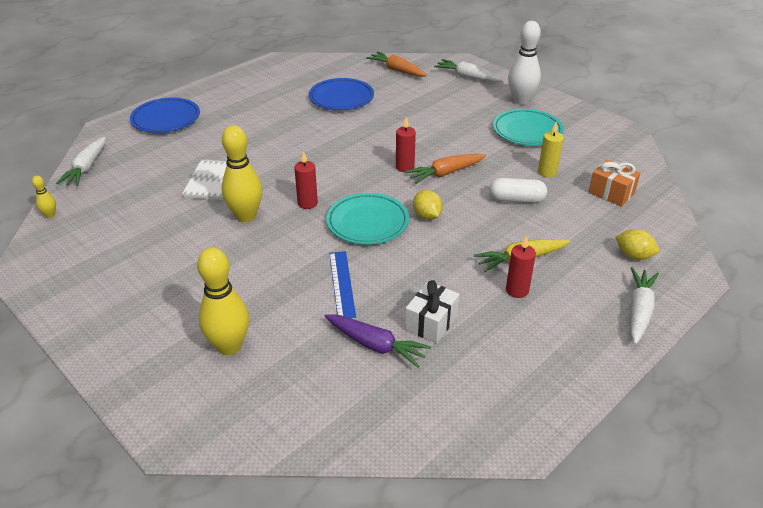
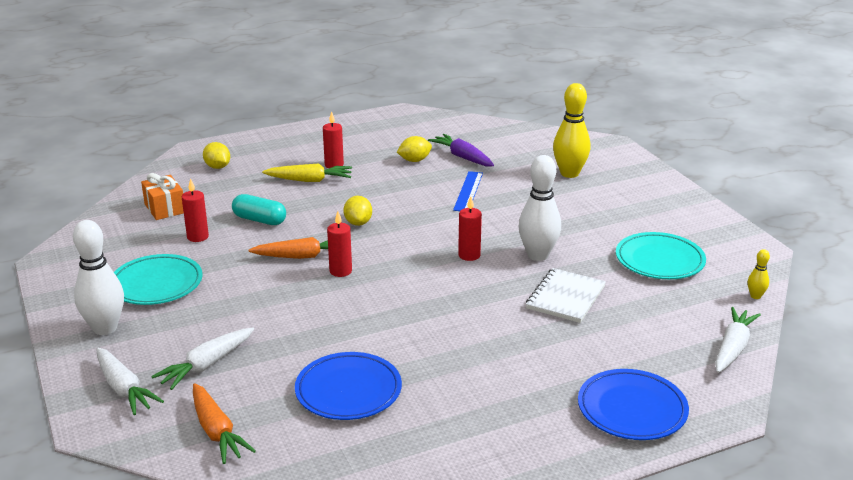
camera: 160 degrees left, 10 degrees down
yellow bowling pin [221,125,262,222] -> white bowling pin [518,155,561,261]
turquoise plate [326,193,409,245] -> turquoise plate moved to [616,232,706,279]
white gift [405,280,459,344] -> yellow lemon [397,136,432,162]
white capsule [489,178,547,203] -> turquoise capsule [232,194,286,225]
yellow candle [538,121,564,177] -> red candle [182,178,209,242]
white carrot [630,267,659,345] -> white carrot moved to [151,328,254,390]

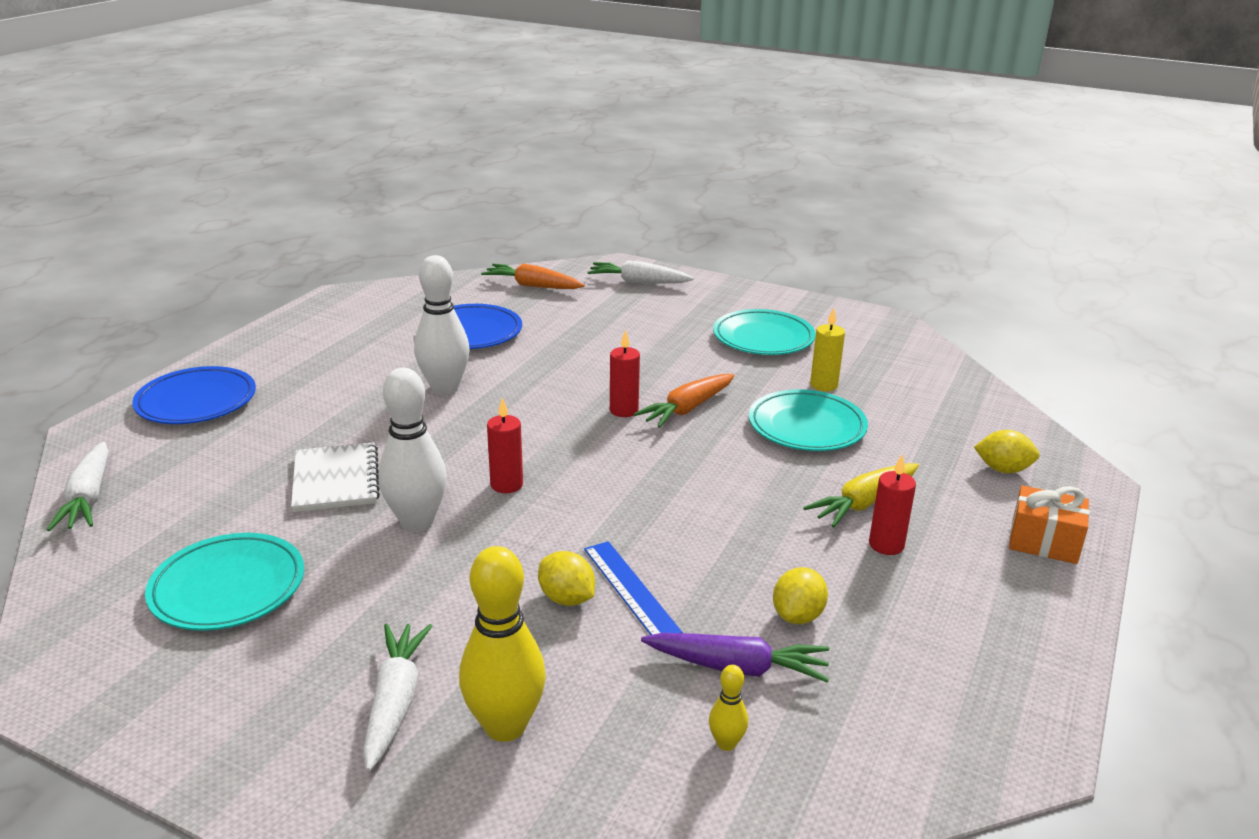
camera: 140 degrees right, 0 degrees up
white bowling pin [73,220,124,335] -> white bowling pin moved to [414,255,470,394]
orange gift [141,173,184,220] -> orange gift moved to [1009,485,1090,564]
white carrot [151,328,254,390] -> white carrot moved to [363,624,432,771]
red candle [182,178,209,242] -> yellow candle [810,308,845,391]
turquoise capsule [232,194,286,225] -> turquoise plate [749,389,868,451]
yellow lemon [343,196,372,226] -> yellow lemon moved to [538,551,595,606]
yellow bowling pin [748,249,770,299] -> yellow bowling pin moved to [709,665,748,751]

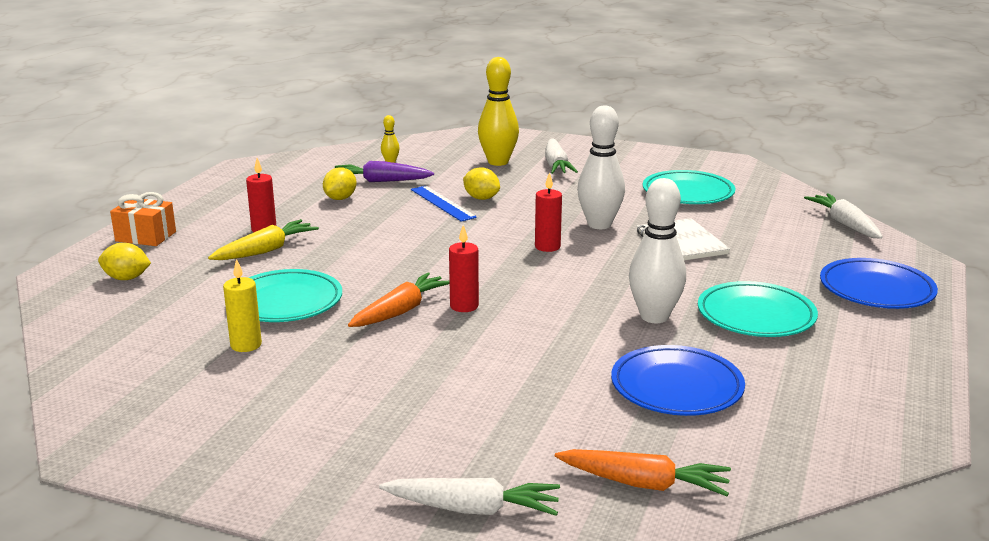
camera: 175 degrees right, 5 degrees down
turquoise plate [713,309,816,355] -> turquoise plate moved to [698,281,818,337]

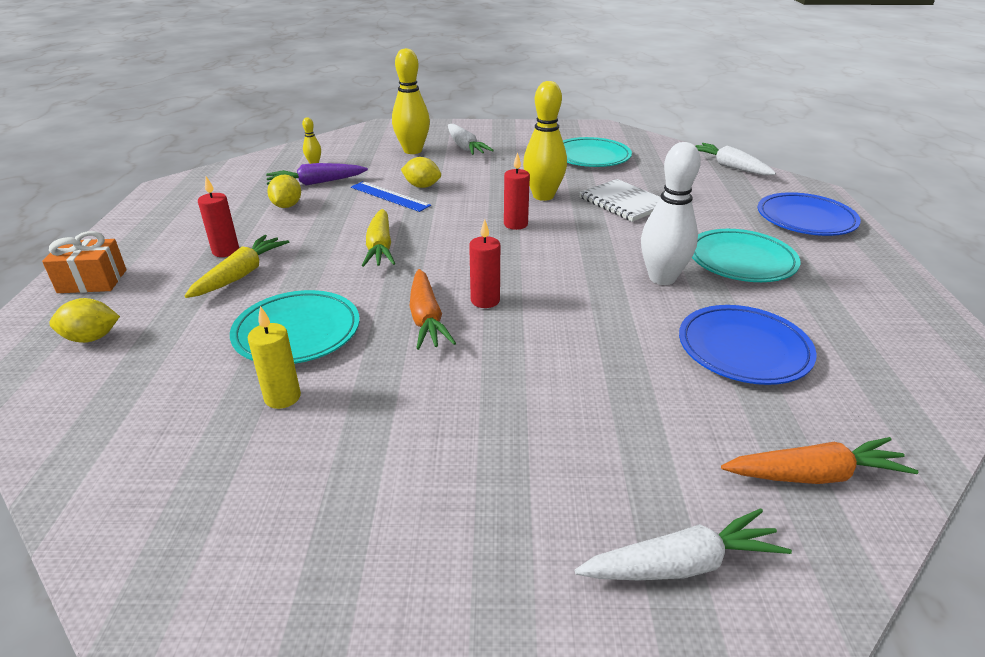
camera: 20 degrees left, 10 degrees up
orange carrot [348,272,450,327] -> orange carrot turned 150 degrees clockwise [409,269,456,350]
white bowling pin [577,105,625,229] -> yellow bowling pin [523,81,567,201]
none -> yellow carrot [362,209,395,267]

